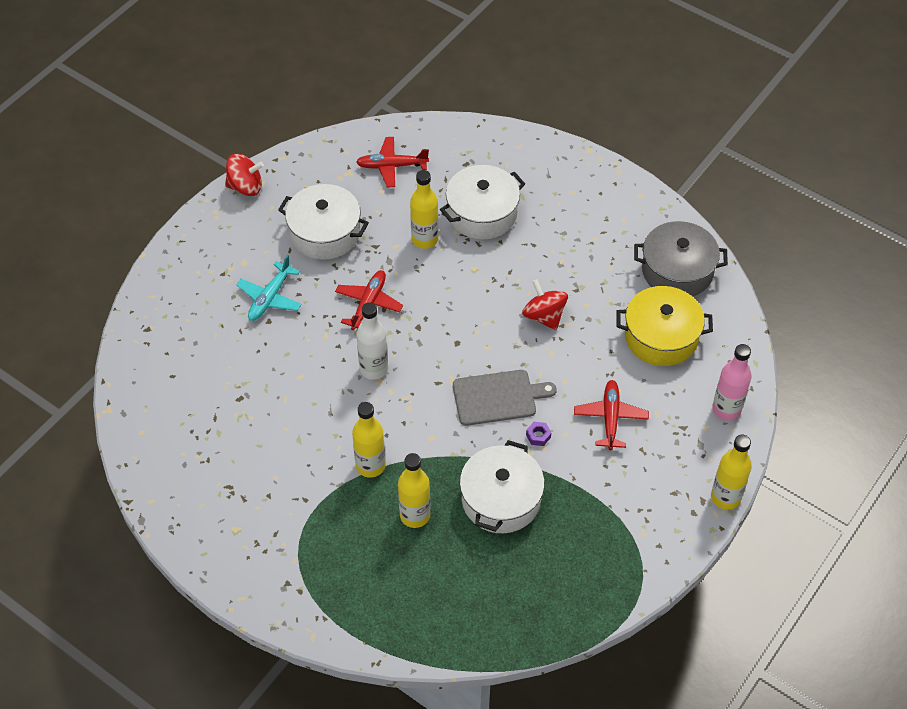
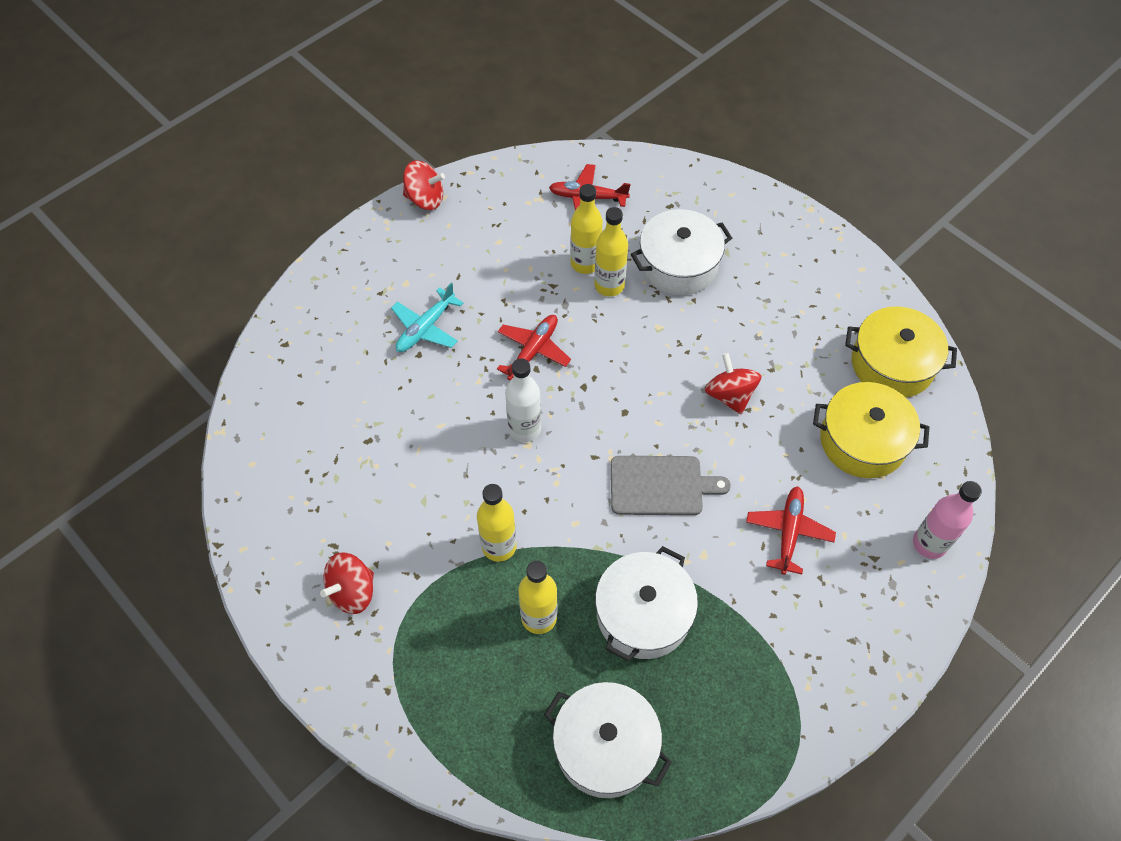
camera: 10 degrees right, 5 degrees up
white pot [278,184,369,260] -> white pot moved to [544,682,672,798]
purple nut [526,422,551,446] -> none
grey pot [634,221,728,297] -> yellow pot [845,306,957,398]
yellow bottle [711,435,752,510] -> yellow bottle moved to [570,184,603,274]
none -> red spinning top [320,553,374,614]

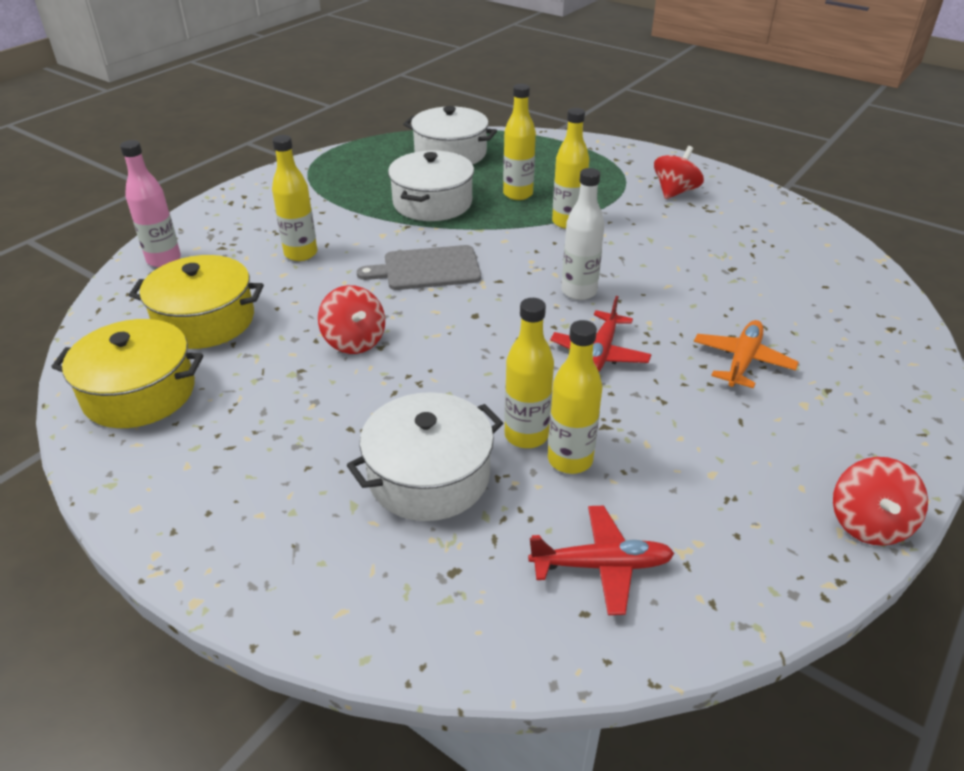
camera: 170 degrees right, 20 degrees down
turquoise plane [391,283,464,352] -> orange plane [694,320,799,388]
red spinning top [403,160,445,210] -> red spinning top turned 75 degrees counterclockwise [833,457,928,546]
red plane [746,486,836,575] -> yellow bottle [272,135,317,261]

